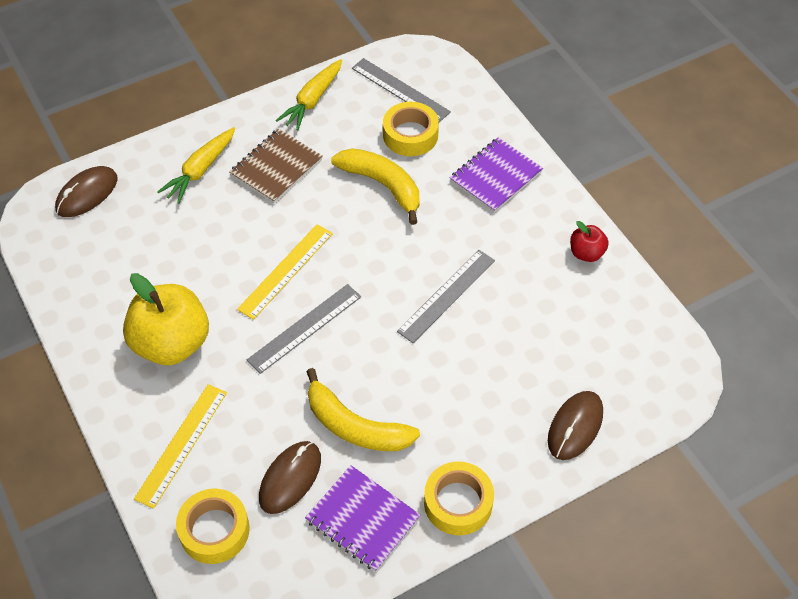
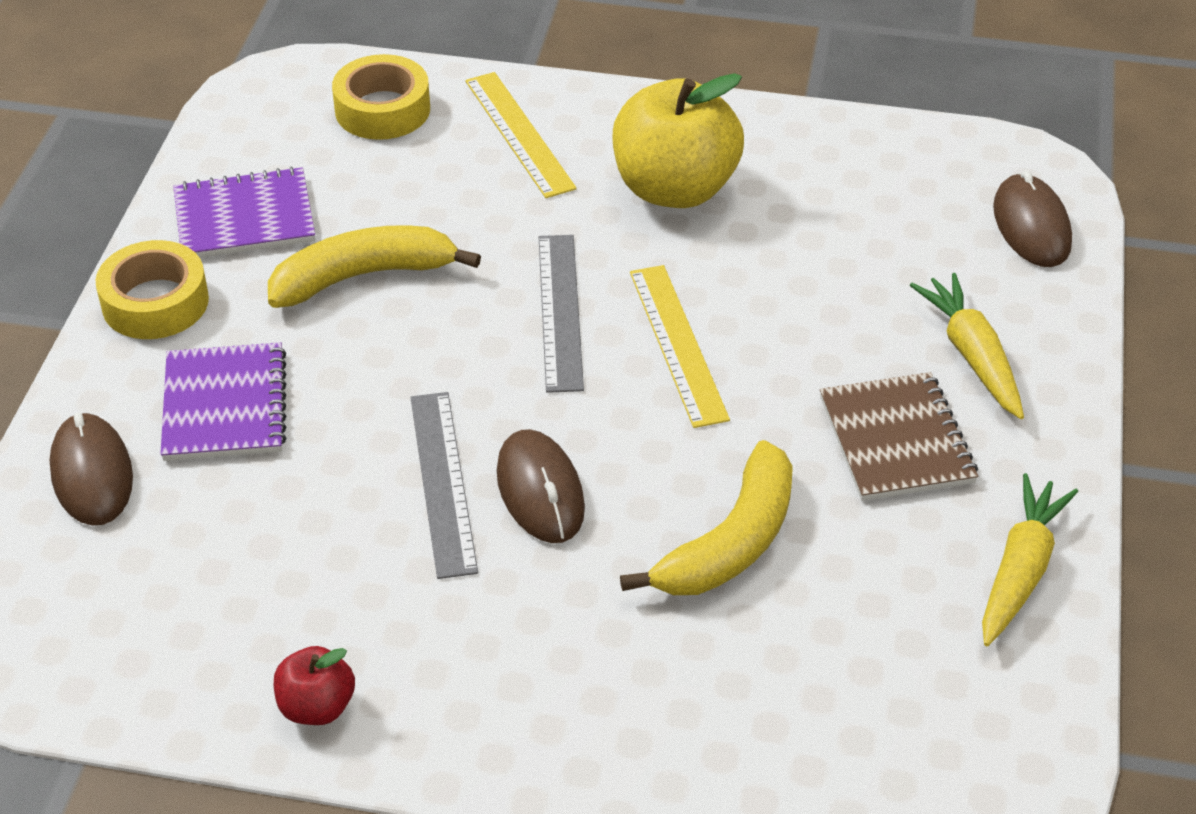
camera: 130 degrees right, 10 degrees down
brown mouse [259,441,321,514] -> brown mouse moved to [497,429,585,543]
yellow carrot [276,59,342,130] -> yellow carrot turned 45 degrees clockwise [982,473,1078,646]
yellow banana [331,148,419,225] -> yellow banana turned 45 degrees counterclockwise [620,440,793,595]
grey ruler [352,58,451,122] -> none
yellow tape [383,102,439,156] -> none
purple notebook [450,137,543,213] -> purple notebook moved to [160,342,286,461]

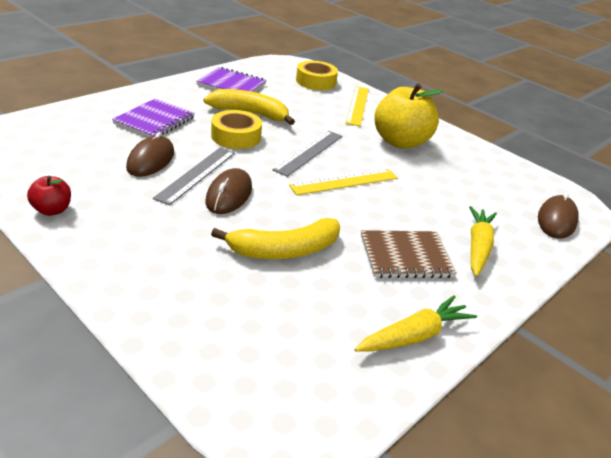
camera: 30 degrees right, 10 degrees down
brown mouse [50,413,133,525] -> brown mouse moved to [126,132,174,177]
yellow tape [96,240,209,339] -> yellow tape moved to [211,110,262,149]
yellow ruler [630,265,730,428] -> yellow ruler turned 45 degrees clockwise [289,169,397,195]
brown notebook [820,372,978,501] -> brown notebook turned 60 degrees clockwise [361,230,457,278]

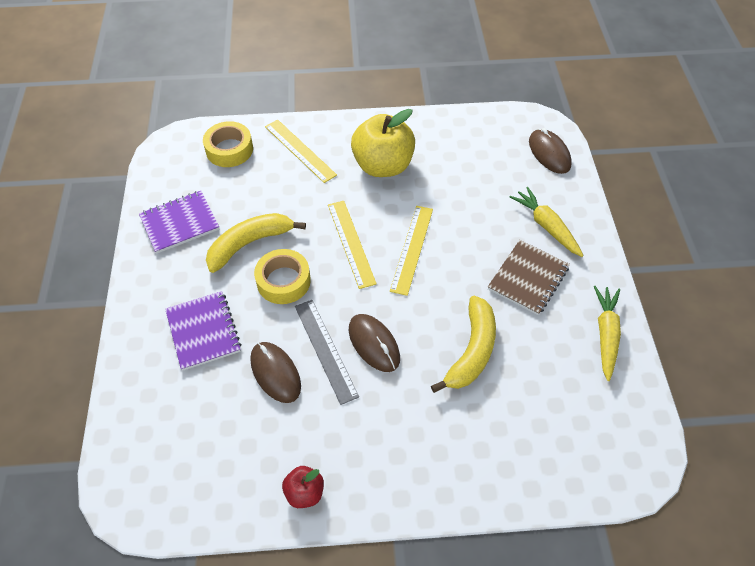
camera: 45 degrees left, 20 degrees up
grey ruler [272,131,342,177] -> yellow ruler [328,201,377,289]

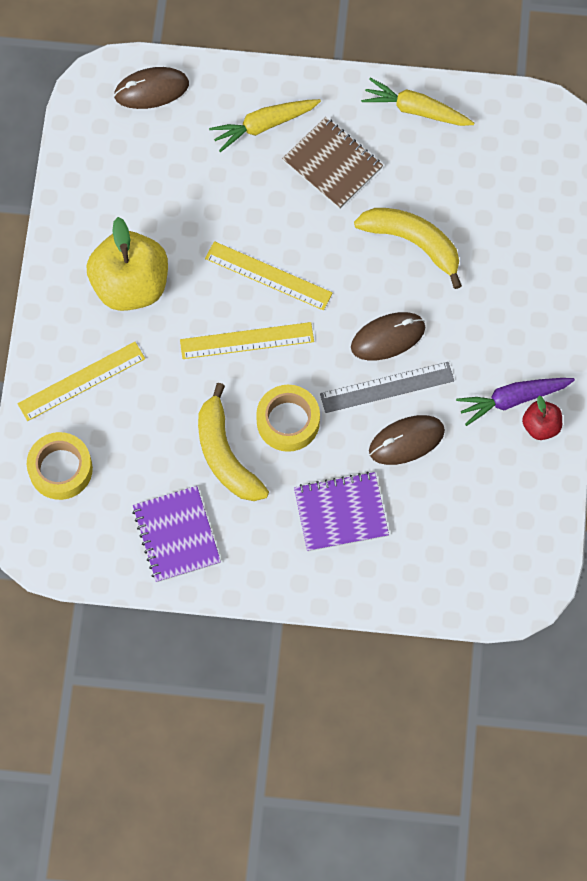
camera: 80 degrees left, 15 degrees up
none -> purple carrot [456,378,575,426]

